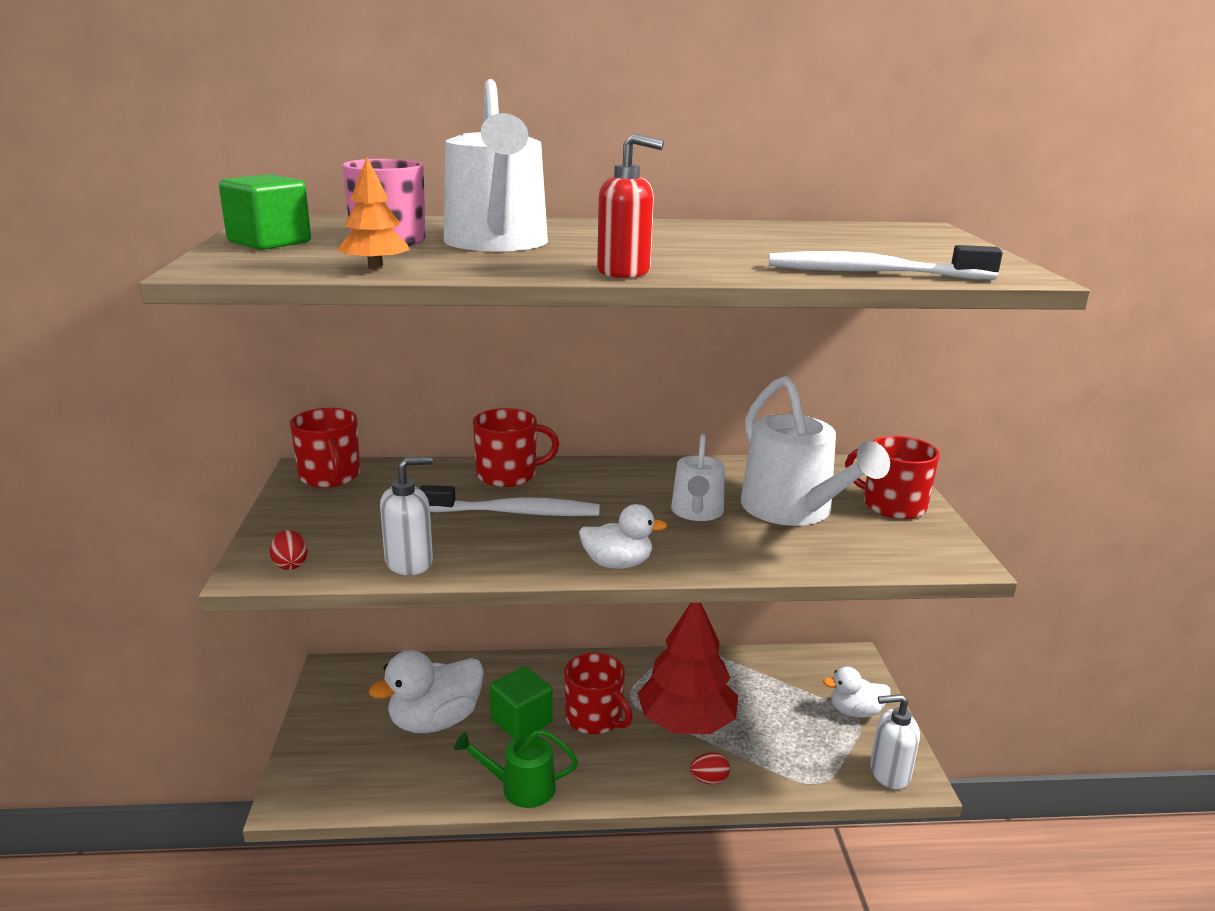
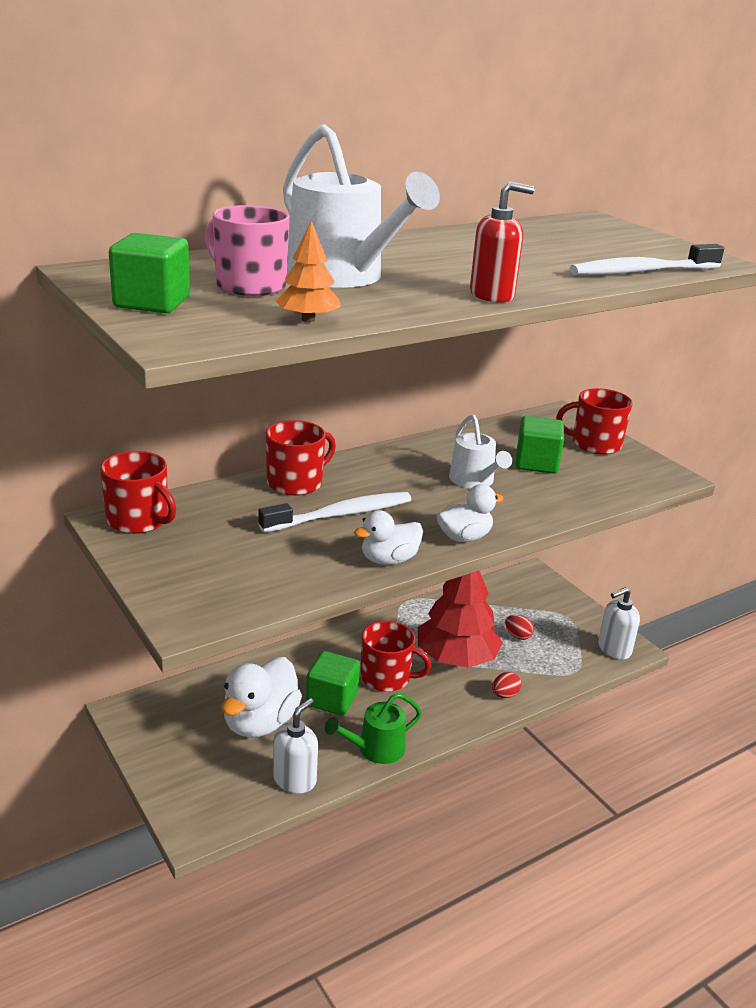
camera: 30 degrees left, 5 degrees up
red egg [270,530,308,570] -> red egg moved to [505,615,534,640]
white soap dispenser [380,456,433,575] -> white soap dispenser moved to [273,698,318,794]
white watering can [741,376,890,526] -> green cube [516,416,564,474]
white duck [823,667,891,718] -> white duck moved to [354,510,423,565]

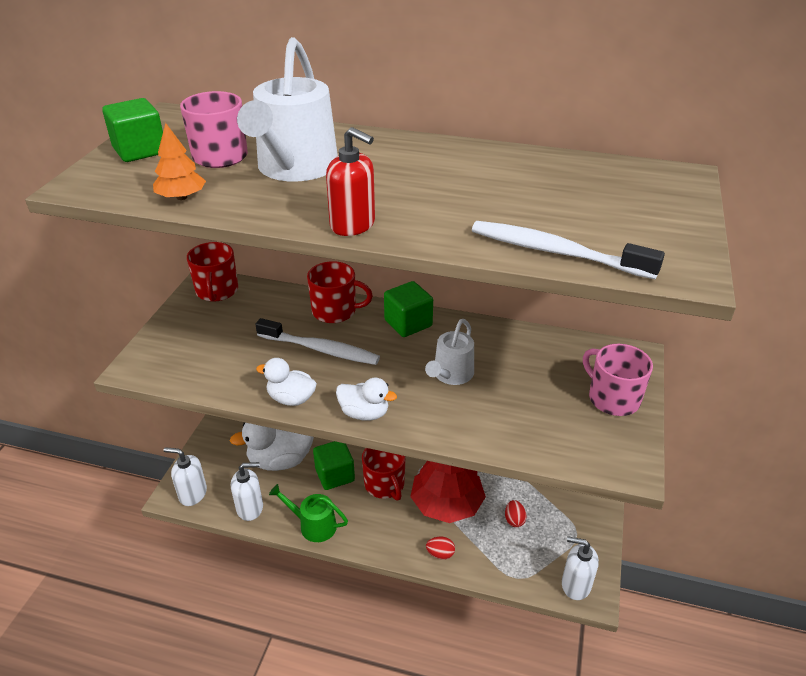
camera: 50 degrees right, 10 degrees up
green cube [516,416,564,474] -> green cube moved to [384,281,433,337]
red mug [556,388,632,455] -> pink mug [583,344,653,416]
none -> white soap dispenser [164,447,207,506]

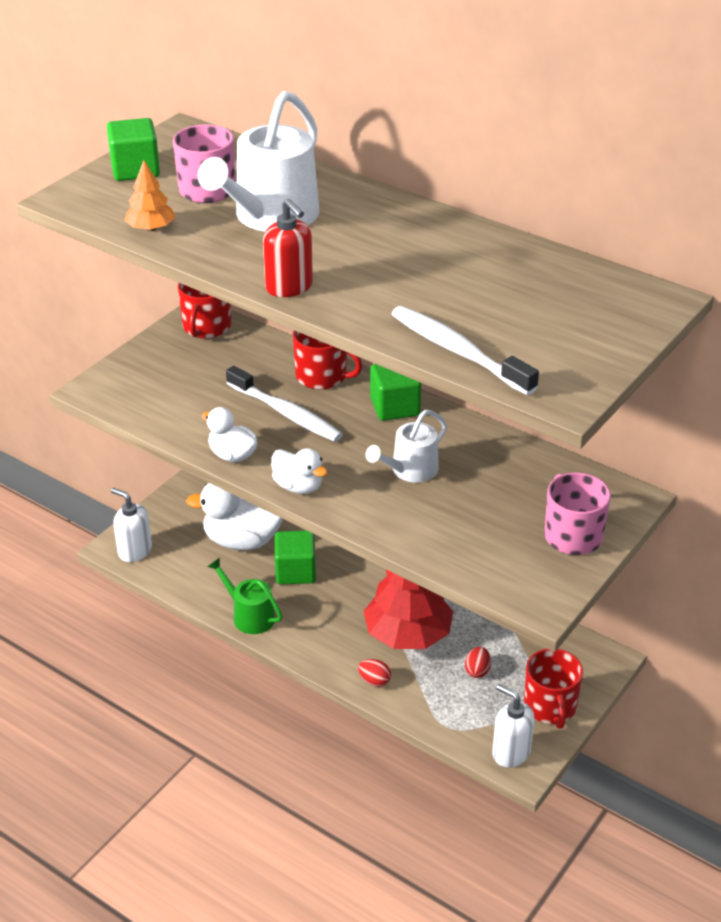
camera: 20 degrees right, 0 degrees up
white soap dispenser [231,462,263,521] -> none
red mug [362,448,406,500] -> red mug moved to [524,649,583,729]

